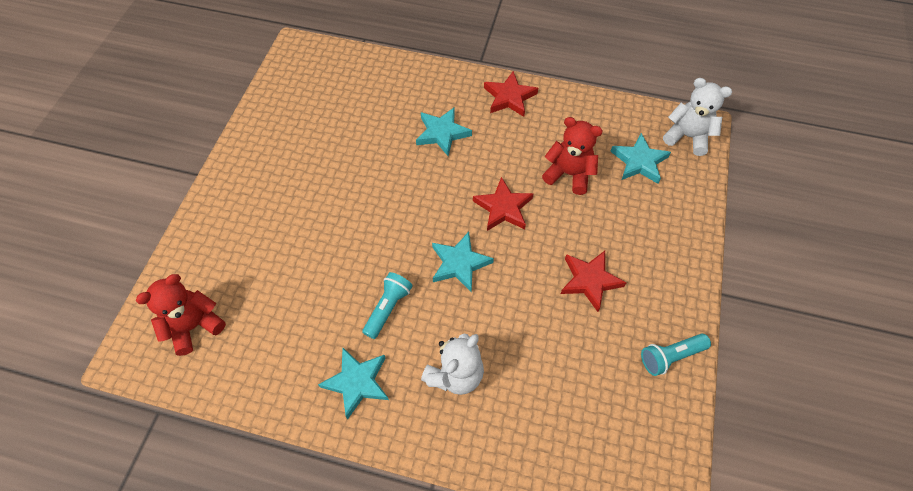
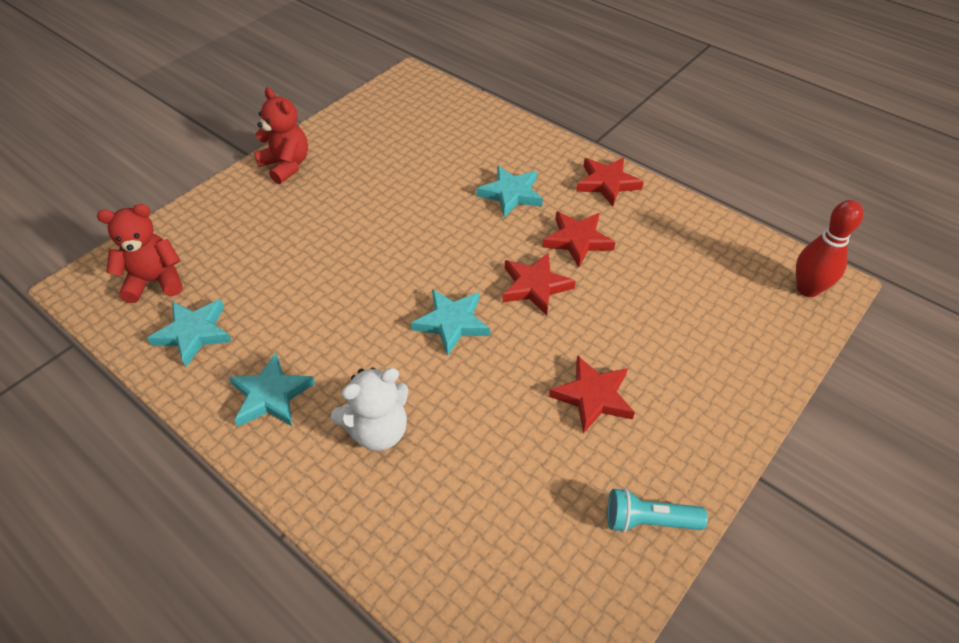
camera: 25 degrees right, 10 degrees down
turquoise flashlight [362,272,413,339] -> none
red teddy bear [542,117,603,195] -> red teddy bear moved to [254,88,308,184]
turquoise star [610,133,671,184] -> turquoise star moved to [147,299,232,367]
white teddy bear [663,78,732,156] -> red bowling pin [796,200,864,297]
none -> red star [542,211,616,267]

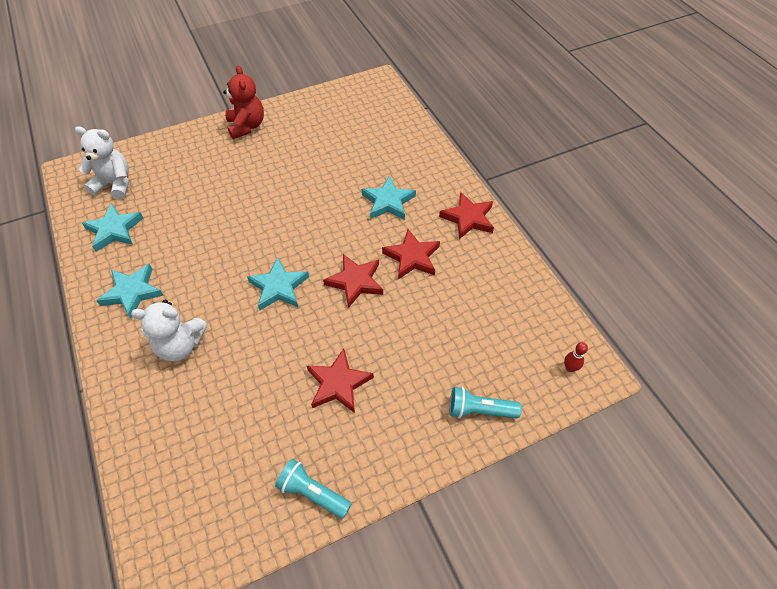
camera: 25 degrees right, 5 degrees up
red teddy bear [97,204,183,303] -> white teddy bear [75,126,129,199]
red bowling pin [796,200,864,297] -> red bowling pin [564,342,588,372], size x0.48
none -> turquoise flashlight [449,387,522,419]

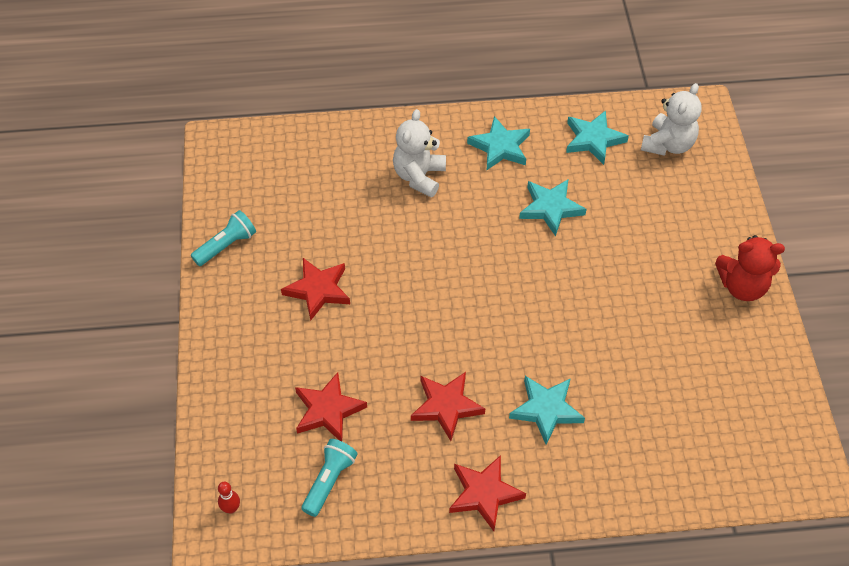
camera: 110 degrees right, 0 degrees up
turquoise star [247,257,309,310] -> turquoise star moved to [519,180,587,237]
red star [323,254,383,308] -> red star moved to [295,372,367,441]
turquoise flashlight [449,387,522,419] -> turquoise flashlight moved to [301,439,358,517]

